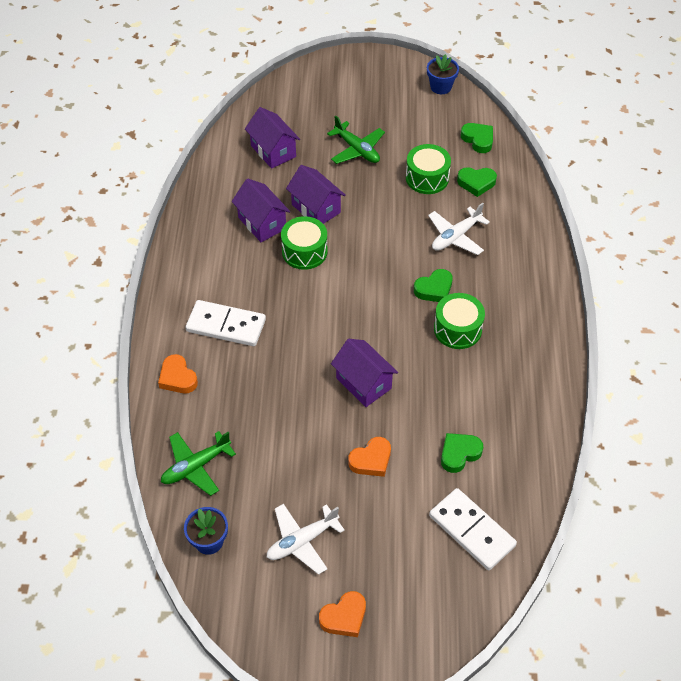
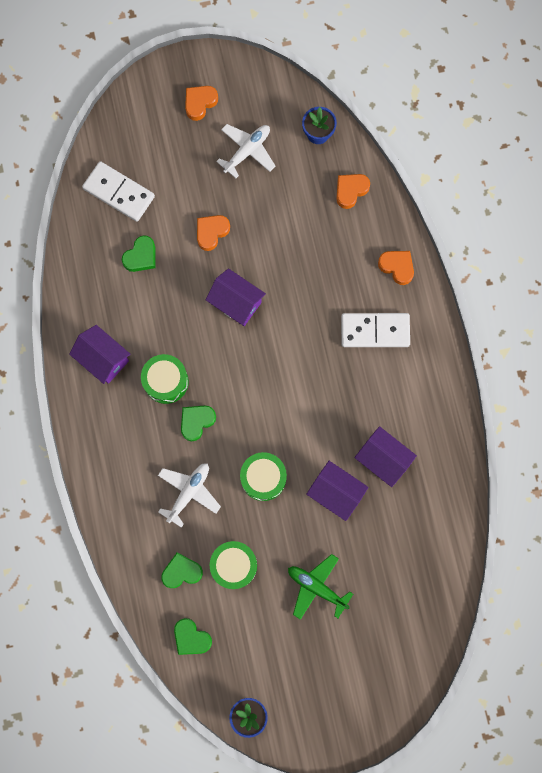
camera: 165 degrees right, 25 degrees up
green plane [161,431,236,496] -> orange heart [336,174,370,209]
purple house [245,107,300,169] -> purple house moved to [69,325,131,384]
green drum [281,216,328,270] -> green drum moved to [240,452,287,501]

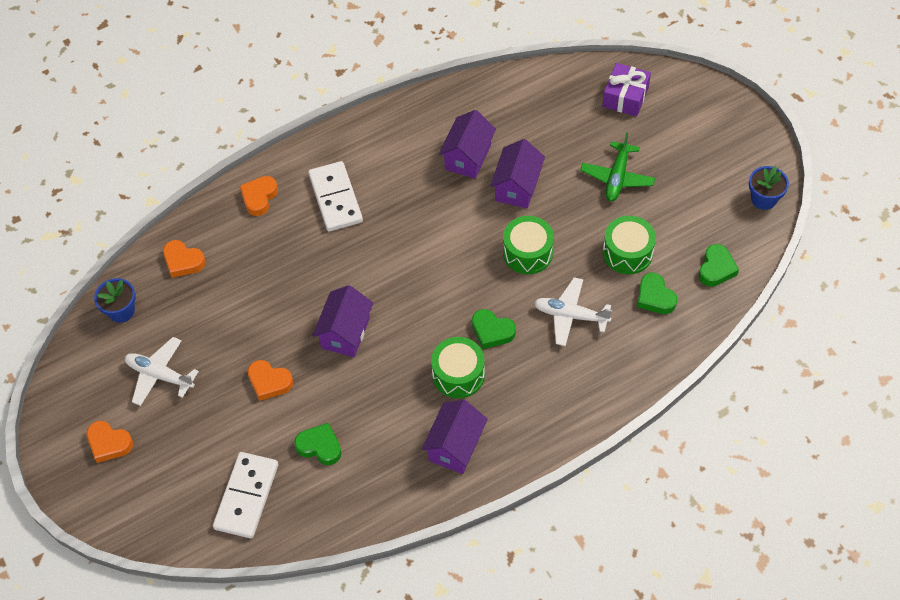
camera: 105 degrees left, 20 degrees down
none -> purple gift [602,63,651,117]

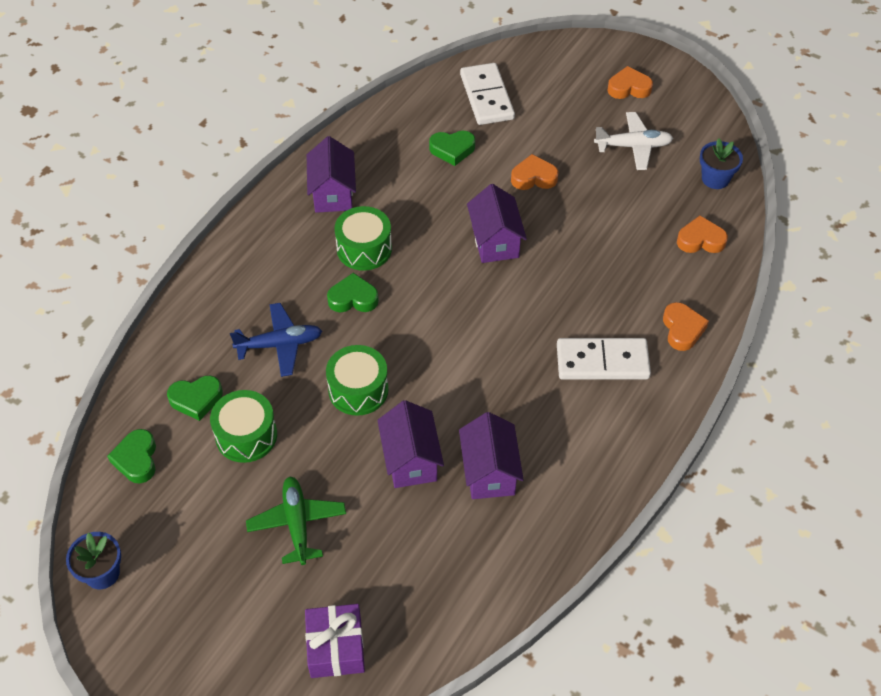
camera: 150 degrees right, 5 degrees down
white domino [308,161,363,231] -> white domino turned 45 degrees counterclockwise [557,338,651,380]
white plane [534,277,612,346] -> blue plane [230,303,322,377]
green heart [637,273,677,314] -> green heart turned 135 degrees clockwise [167,376,223,421]

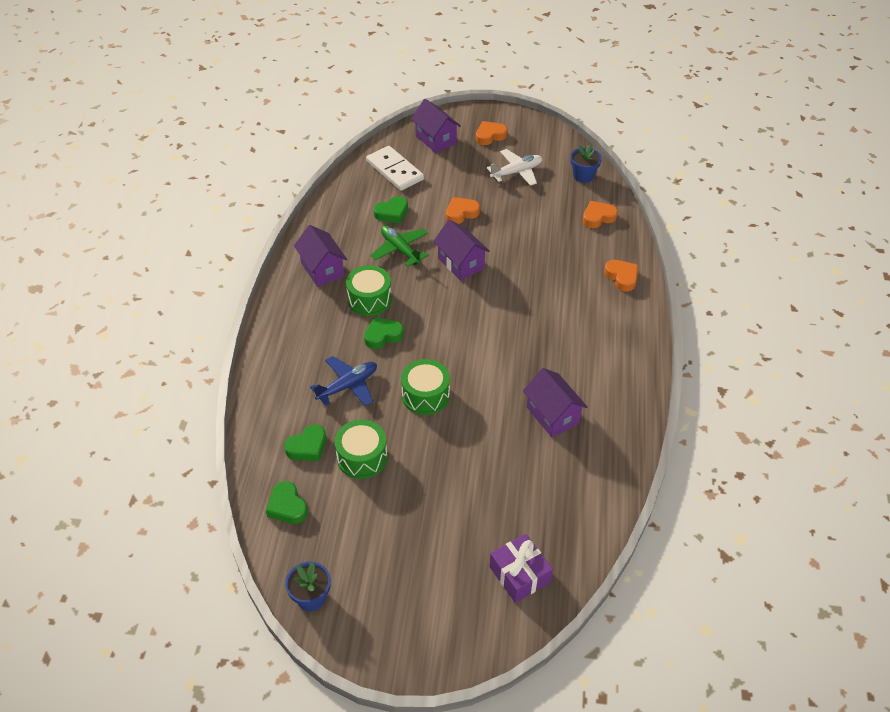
camera: 25 degrees left, 5 degrees down
green plane [246,477,346,565] -> green plane moved to [370,225,429,267]
purple house [377,400,444,488] -> purple house moved to [411,99,461,153]
white domino [557,338,651,380] -> none

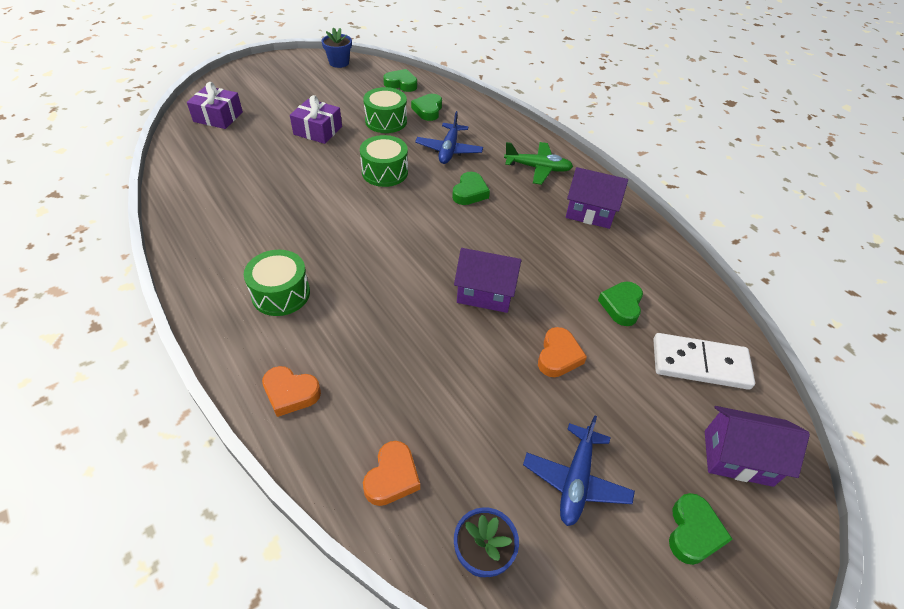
camera: 135 degrees right, 0 degrees up
green drum [346,265,392,316] -> green drum moved to [244,250,310,316]
green plane [370,225,429,267] -> green plane moved to [504,142,573,185]
orange heart [476,121,507,145] -> green heart [669,493,733,565]
white plane [487,149,542,186] -> blue plane [523,415,635,526]
purple house [523,368,587,438] -> none
none -> purple gift [290,95,342,144]

